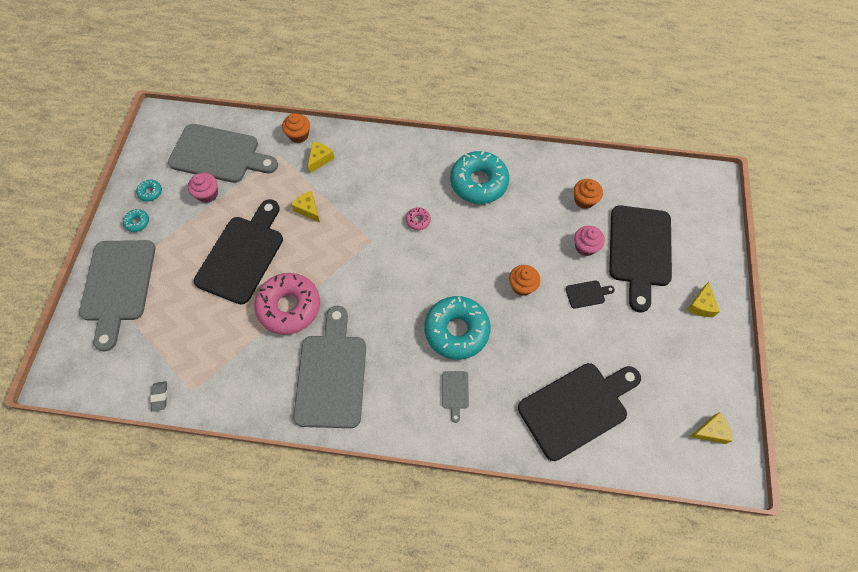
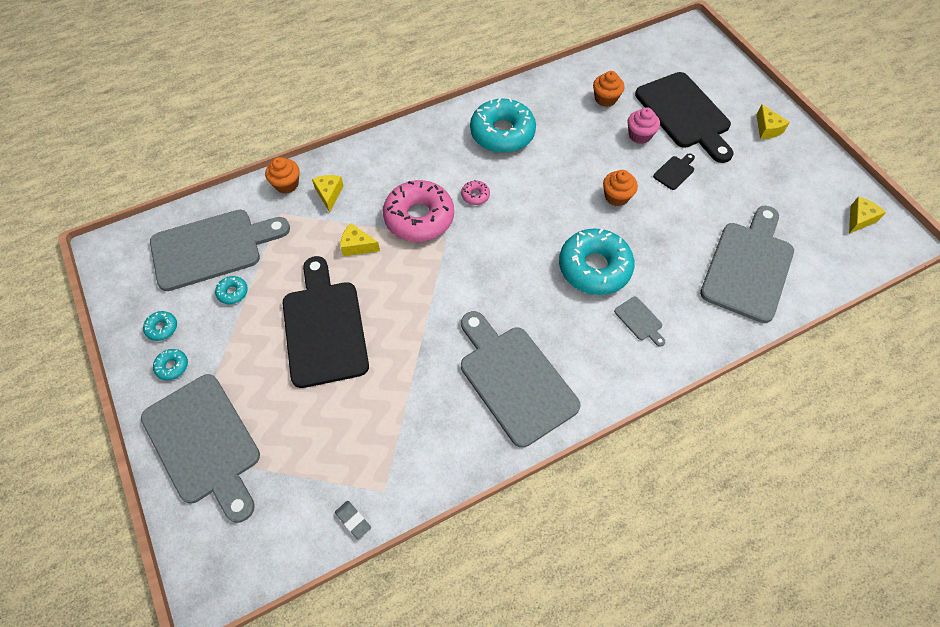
camera: 35 degrees left, 5 degrees down
pink cupcake [188,173,218,203] -> turquoise donut [215,276,248,304]
pink donut [254,273,320,335] -> pink donut moved to [383,180,454,242]
black cutting board [518,363,641,461] -> grey cutting board [700,206,794,323]

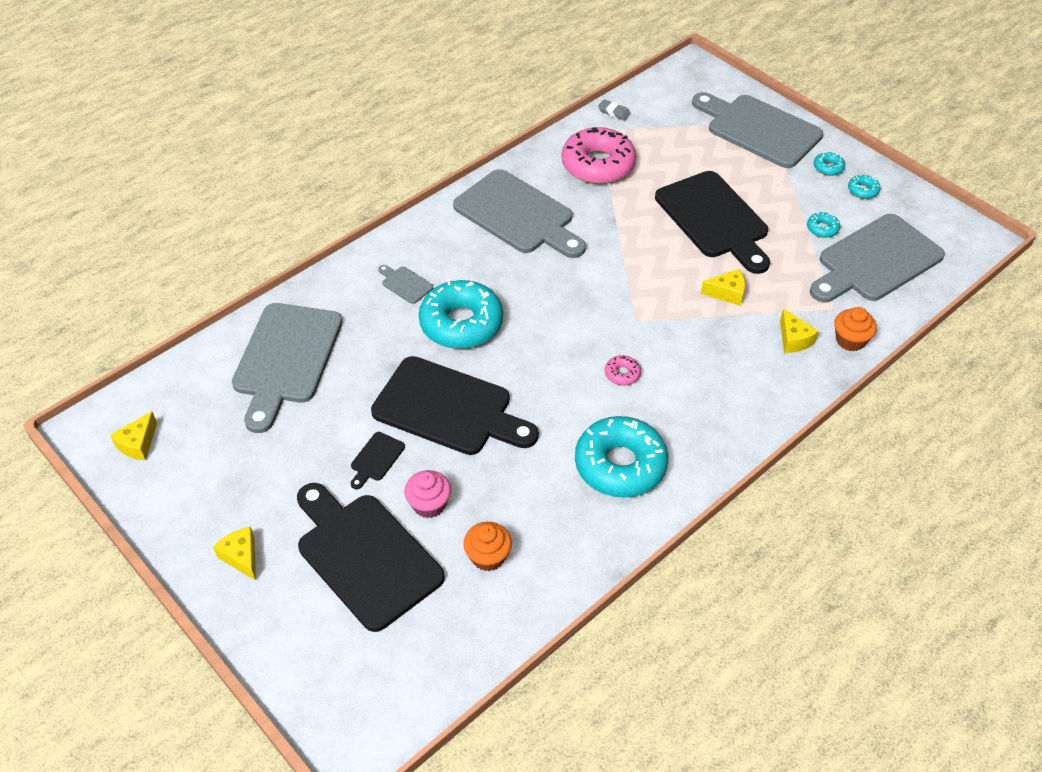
camera: 165 degrees right, 10 degrees down
pink donut [383,180,454,242] -> pink donut moved to [562,127,636,184]
orange cupcake [603,170,638,206] -> black cutting board [371,356,539,455]

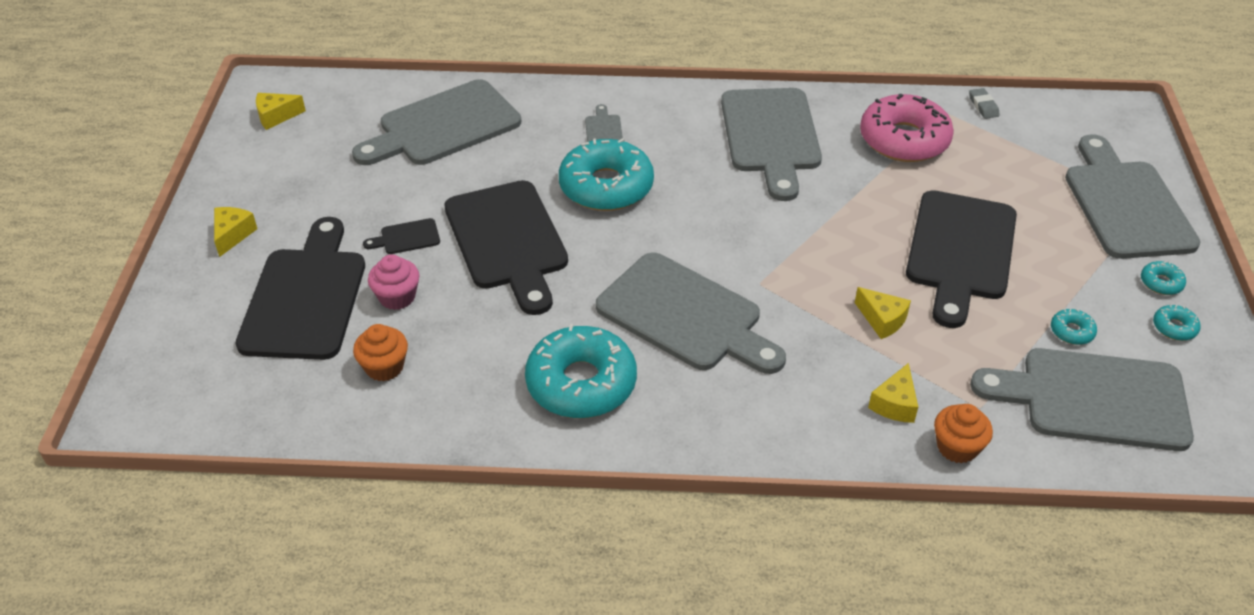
camera: 45 degrees right, 5 degrees down
pink donut [605,355,641,385] -> grey cutting board [596,252,786,374]

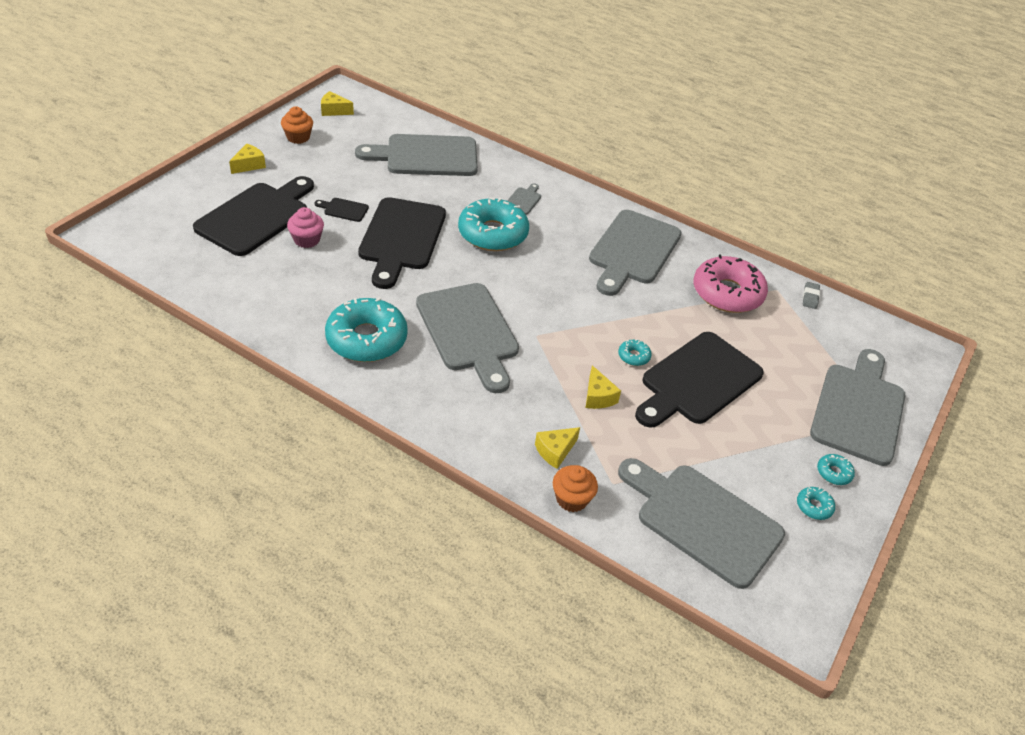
camera: 25 degrees right, 0 degrees up
orange cupcake [353,324,408,382] -> orange cupcake moved to [281,106,313,144]
turquoise donut [1051,309,1097,345] -> turquoise donut moved to [618,339,652,366]

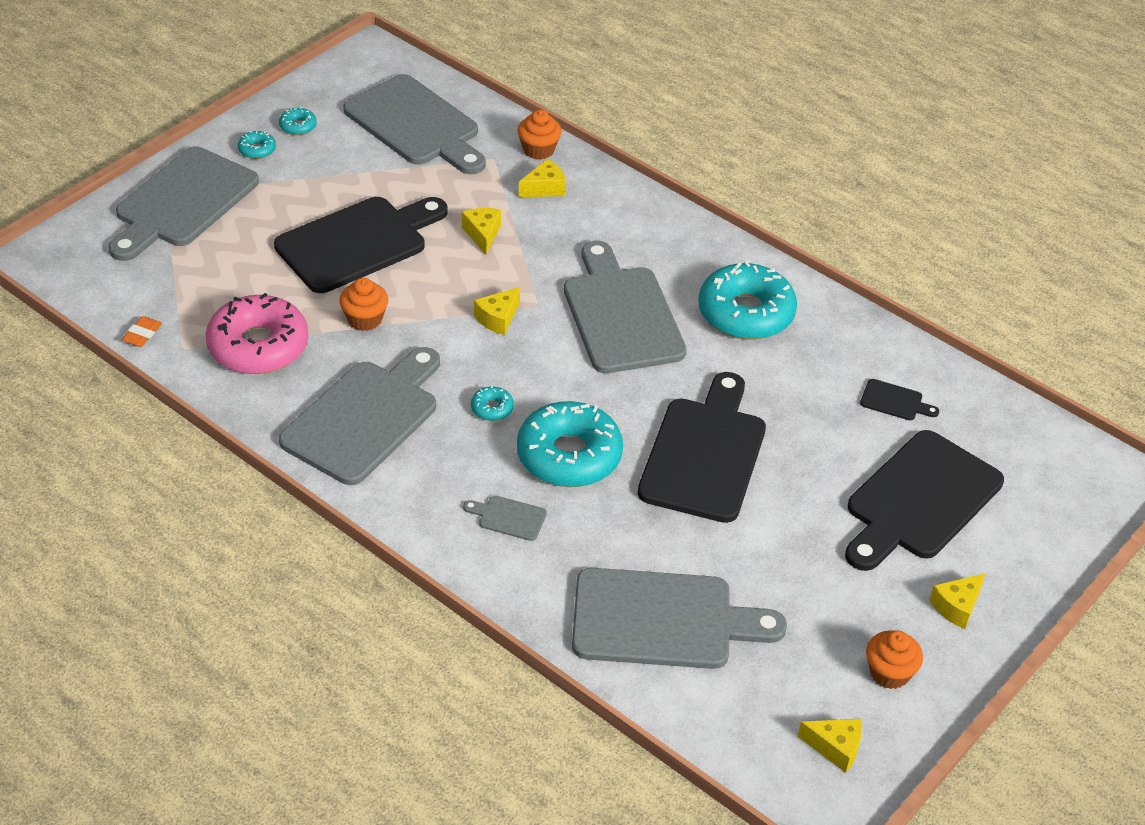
camera: 170 degrees left, 0 degrees up
pink cupcake [287,207,324,248] -> none
black cutting board [315,198,369,222] -> black cutting board moved to [860,379,939,420]
grey cutting board [507,183,541,215] -> grey cutting board turned 75 degrees clockwise [463,496,547,541]
turquoise donut [618,339,652,366] -> turquoise donut moved to [471,385,514,421]
grey eraser [803,282,820,309] -> orange eraser [122,316,162,347]
none -> orange cupcake [339,278,388,331]
none -> yellow cheese [474,287,520,335]

